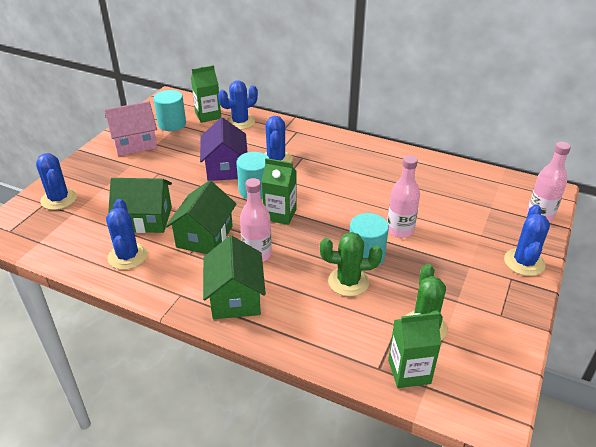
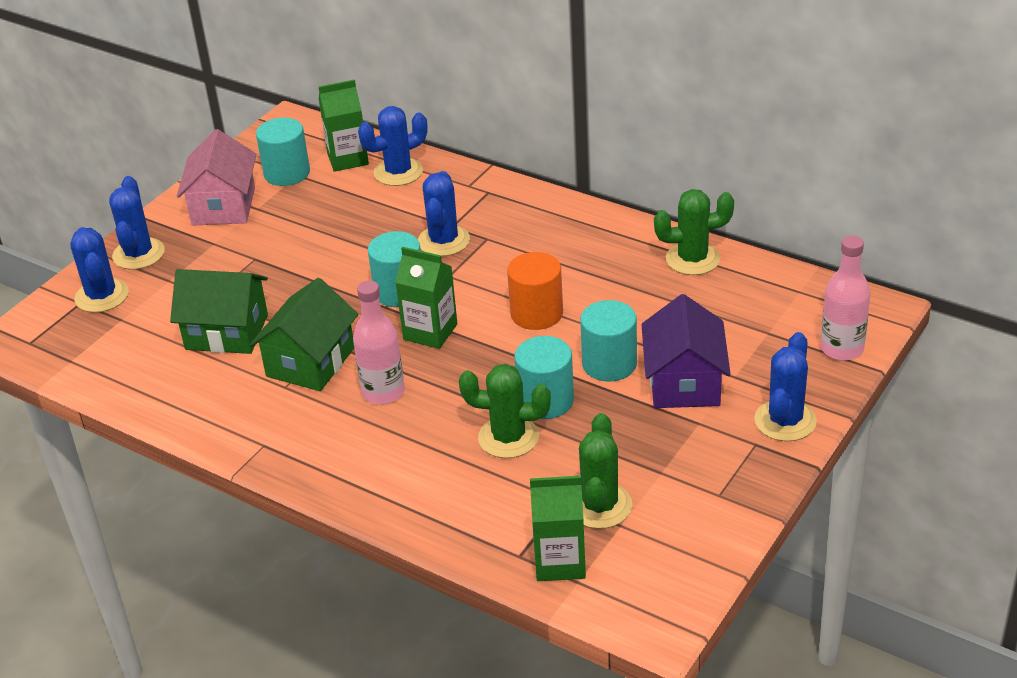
camera: 10 degrees right, 0 degrees up
pink house [104,101,157,156] -> pink house turned 75 degrees counterclockwise [177,129,257,226]
blue cactus [106,199,148,270] -> blue cactus moved to [109,176,165,270]
purple house [200,117,247,181] -> purple house moved to [642,294,731,408]
green house [203,235,266,319] -> none
pink bottle [387,155,420,238] -> turquoise cylinder [580,300,637,382]
none -> orange cylinder [507,252,563,330]
none -> green cactus [654,189,734,275]

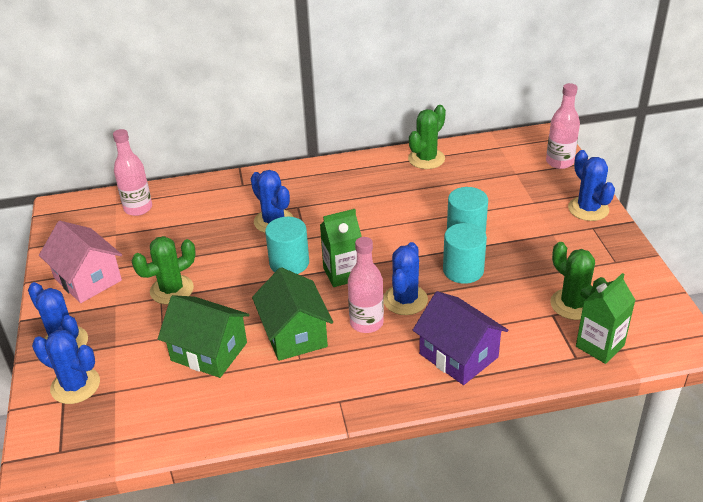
camera: 45 degrees left, 0 degrees up
green house [170,269,268,354] -> green house turned 60 degrees clockwise [158,295,250,378]
turquoise cylinder [256,118,310,186] -> none
green carton [318,79,369,172] -> pink bottle [113,129,152,216]
blue cactus [358,106,427,186] -> blue cactus moved to [383,242,428,315]
green cactus [459,364,551,458] -> green cactus moved to [132,236,196,304]
orange cylinder [507,252,563,330] -> none
purple house [642,294,731,408] -> purple house moved to [413,291,508,385]

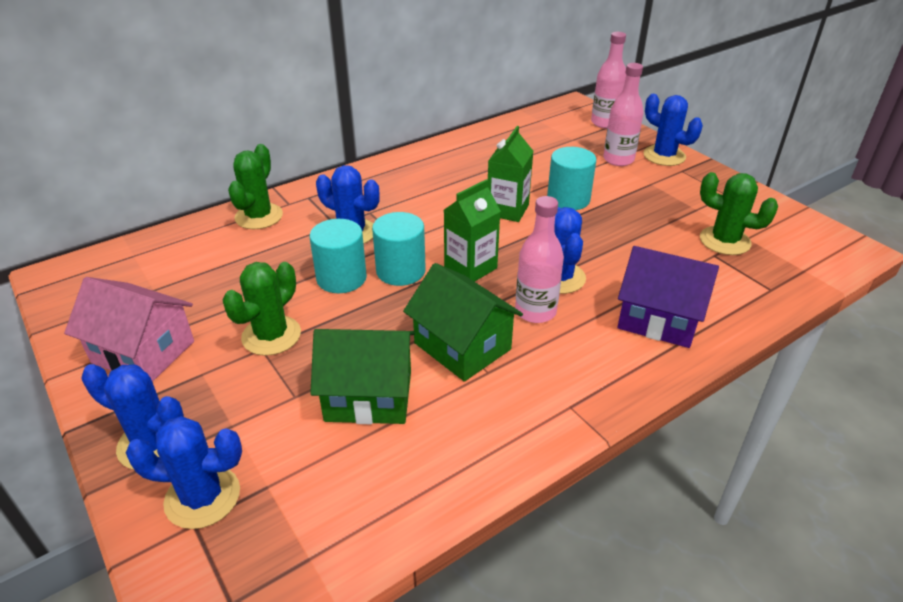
camera: 25 degrees left, 0 degrees up
pink bottle [113,129,152,216] -> pink bottle moved to [603,63,644,166]
green cactus [408,105,446,169] -> green cactus moved to [228,144,283,229]
turquoise cylinder [443,223,487,284] -> turquoise cylinder moved to [310,219,367,293]
green carton [576,273,636,364] -> green carton moved to [488,126,533,222]

